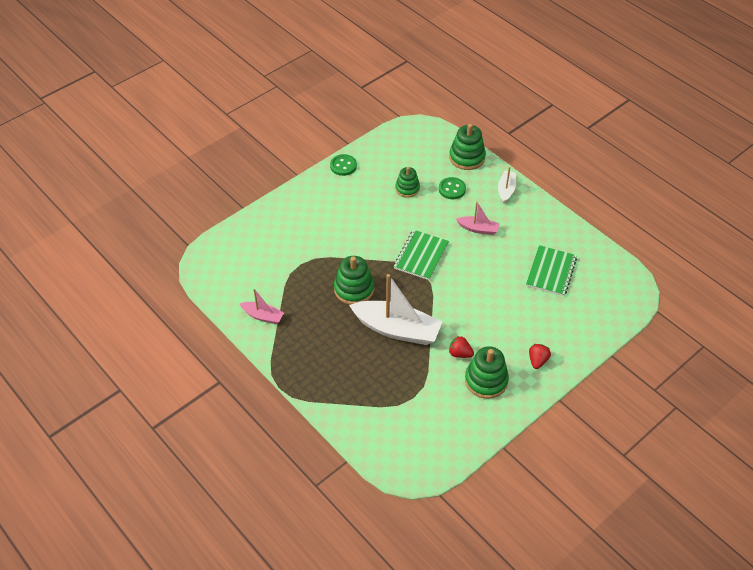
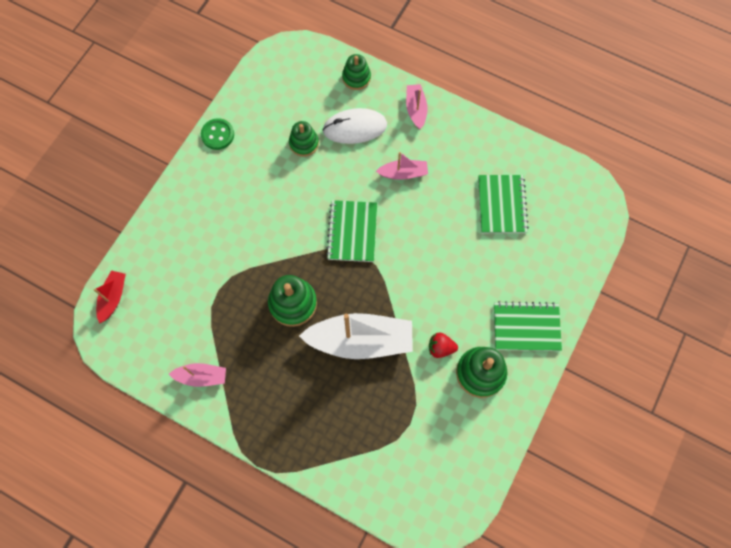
camera: 20 degrees left, 20 degrees up
green button [439,177,466,199] -> white mouse [323,108,387,144]
green stacking toy [449,124,486,170] -> green stacking toy [342,54,371,90], size x0.66
white boat [498,167,516,204] -> pink boat [406,84,428,129]
red strawberry [529,344,551,369] -> green notebook [494,301,562,351]
none -> red boat [93,270,126,324]

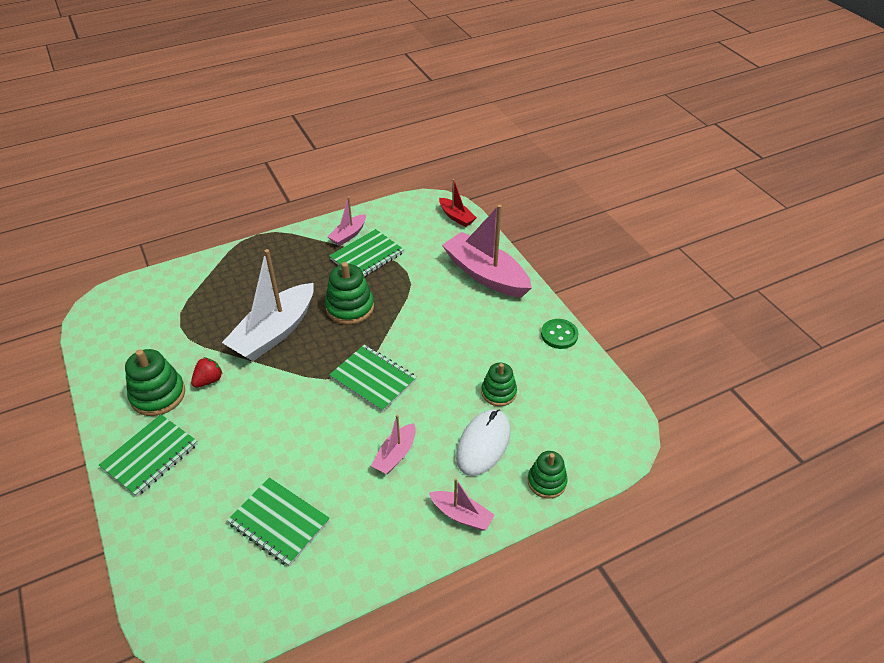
camera: 125 degrees right, 25 degrees down
none -> green notebook [329,229,404,277]
none -> pink boat [442,204,532,298]

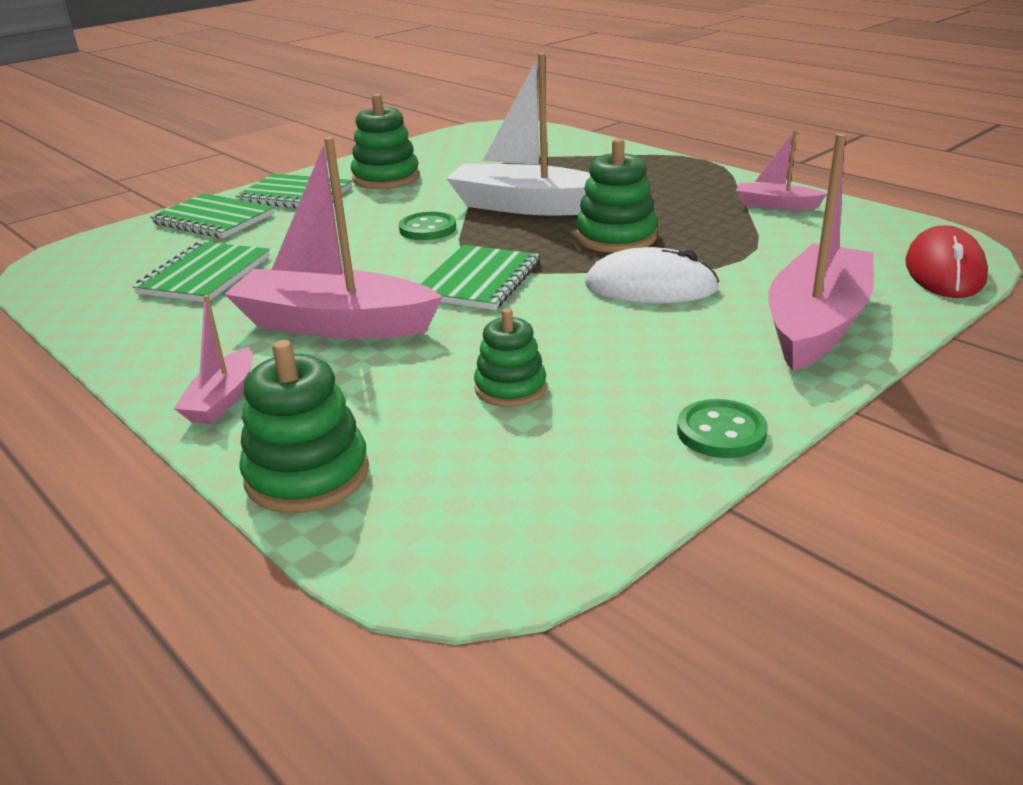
camera: 75 degrees right, 15 degrees down
red strawberry [191,357,223,387] -> none
green notebook [329,229,404,277] -> green notebook moved to [150,193,275,238]
pink boat [371,415,416,474] -> pink boat [225,137,443,339], size x1.99
red boat [439,179,477,227] -> red mouse [905,225,988,298]
white mouse [456,409,510,476] -> white mouse moved to [585,247,719,303]
green stacking toy [528,451,567,499] -> green stacking toy [239,340,369,513], size x1.51
none -> green button [399,212,456,240]

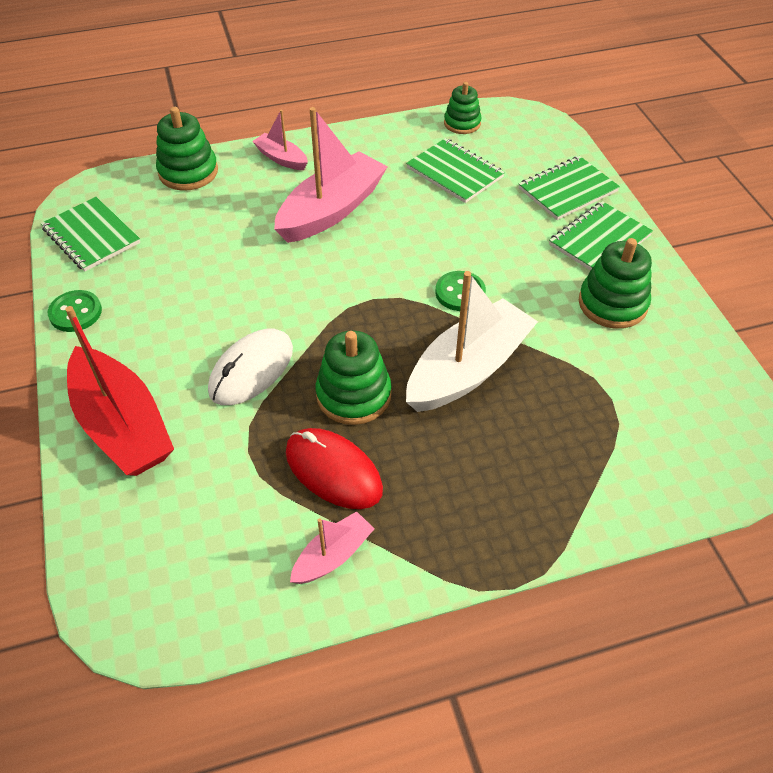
camera: 115 degrees right, 20 degrees up
green notebook [421,245,539,310] -> green notebook moved to [41,197,140,271]
green stacking toy [474,308,547,407] -> green stacking toy moved to [444,82,482,134]
pink boat [768,133,874,371] -> red boat [65,306,174,476]
red mouse [905,225,988,298] -> red mouse moved to [286,428,383,509]

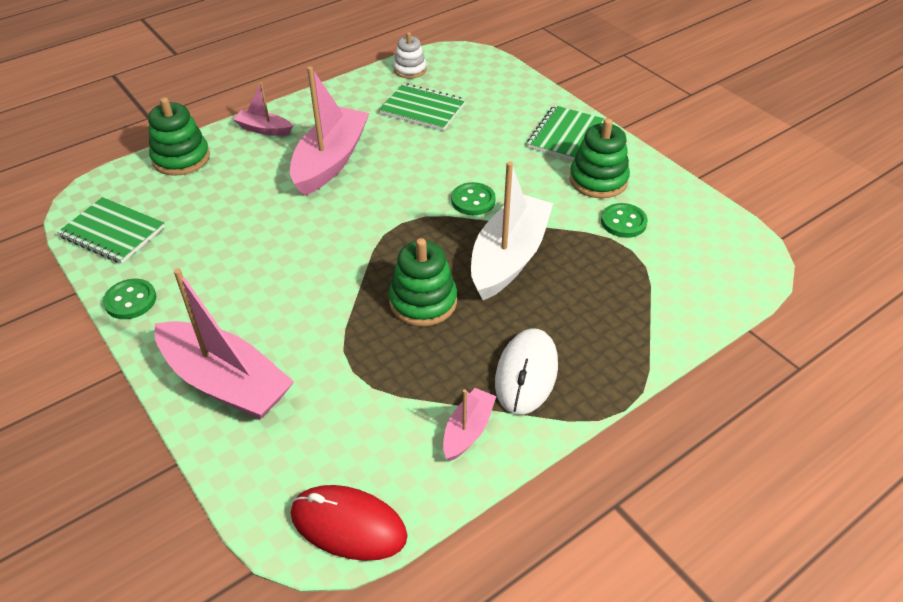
camera: 20 degrees left, 5 degrees down
red boat [65,306,174,476] -> pink boat [154,268,294,419]
white mouse [208,329,293,405] -> white mouse moved to [495,328,558,415]
red mouse [286,428,383,509] -> red mouse moved to [291,485,407,561]
green stacking toy [444,82,482,134] -> white stacking toy [393,32,427,79]
green notebook [519,156,620,220] -> none
none -> green button [601,203,648,238]

